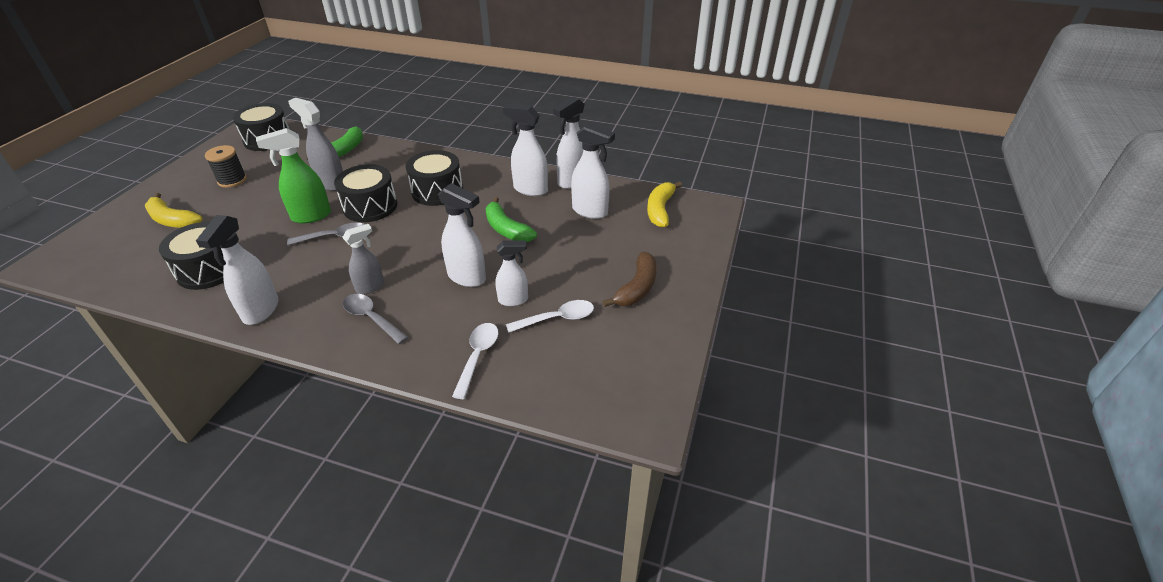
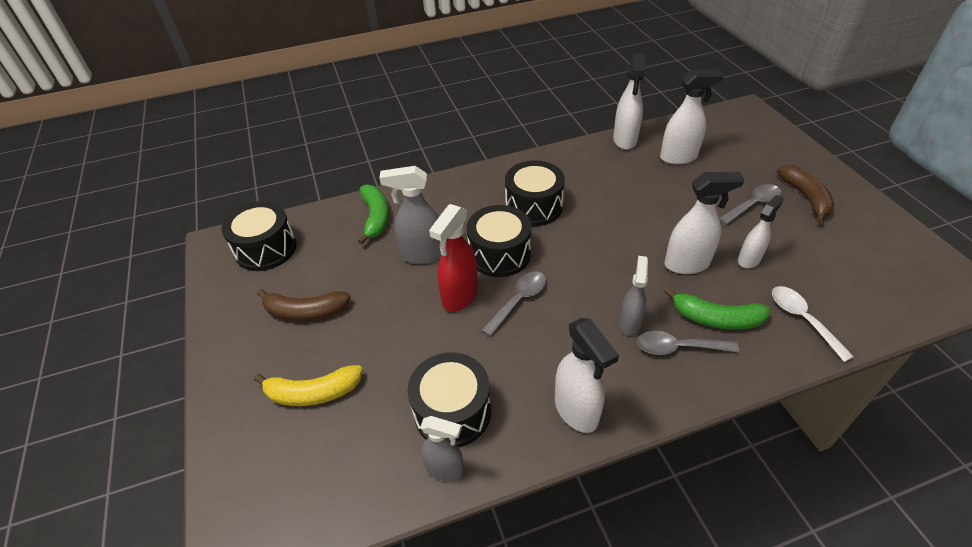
camera: 35 degrees left, 5 degrees up
black spool [205,145,247,188] -> brown banana [257,289,351,321]
green spray bottle [256,128,331,223] -> red spray bottle [429,204,478,312]
green banana [485,197,537,242] -> green banana moved to [665,287,770,330]
white spray bottle [503,104,548,196] -> none
white spoon [506,300,594,333] -> none
yellow banana [647,181,682,227] -> none
none -> grey spray bottle [420,416,464,481]
none -> grey spoon [719,184,781,225]

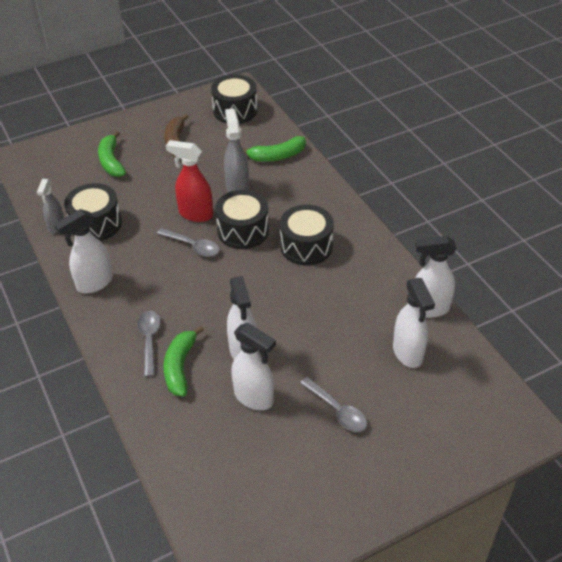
camera: 80 degrees right, 0 degrees up
yellow banana [254,365,363,406] -> green banana [98,131,126,177]
grey spray bottle [619,256,648,335] -> none
white spray bottle [738,195,784,269] -> white spray bottle [231,323,276,410], size x1.51
white spoon [772,286,854,362] -> none
brown banana [777,165,834,224] -> none

